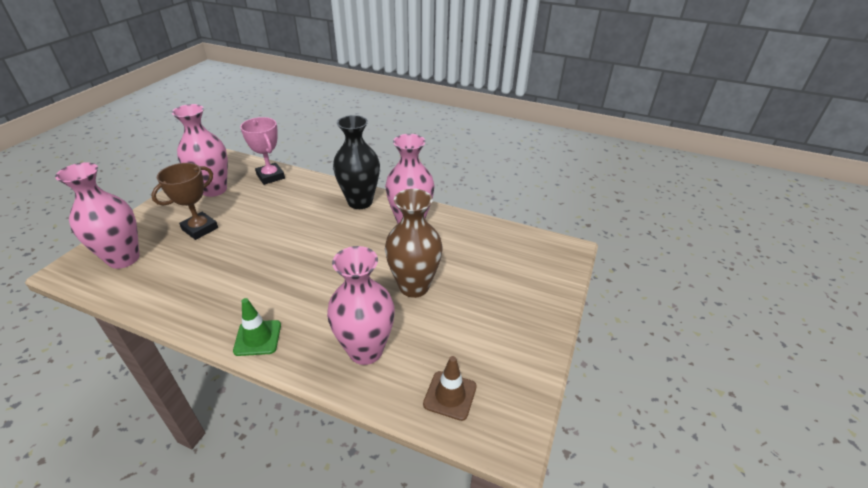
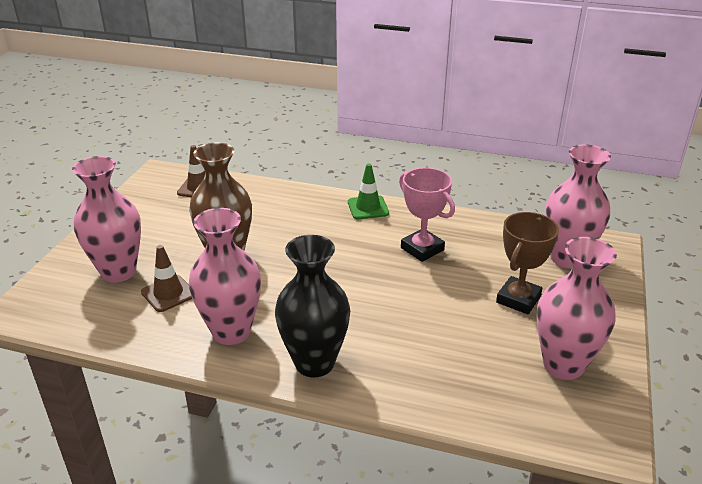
camera: 175 degrees right, 5 degrees down
pink trophy [240,117,285,185] -> pink trophy moved to [399,168,455,262]
pink vase [327,246,395,365] -> pink vase moved to [72,156,141,283]
none -> brown traffic cone [141,245,192,312]

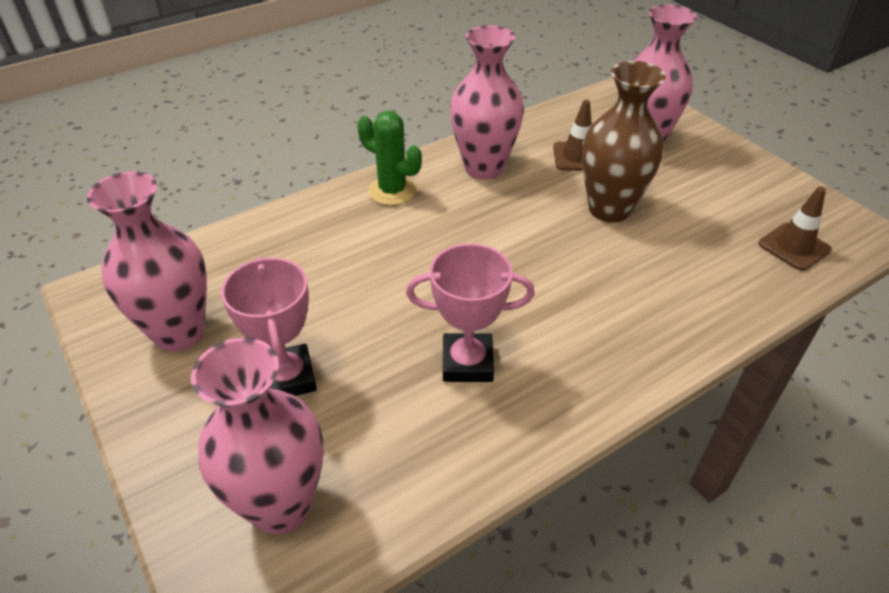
camera: 130 degrees right, 10 degrees up
black vase [275,235,350,378] -> green cactus [357,111,422,205]
green traffic cone [348,164,389,219] -> none
brown trophy [496,212,559,314] -> pink trophy [221,257,317,396]

